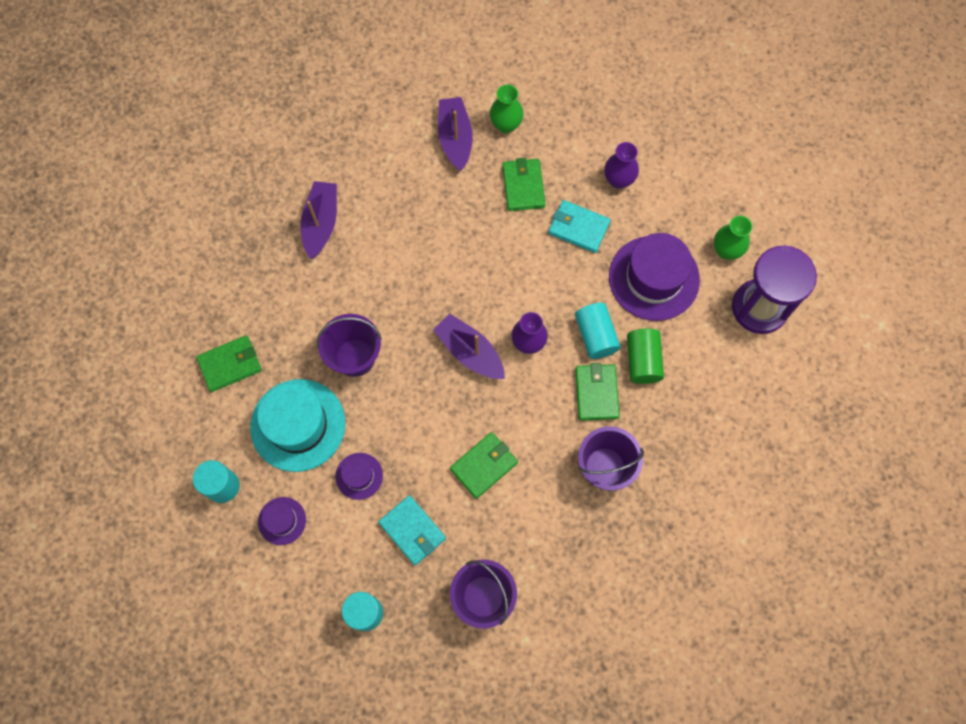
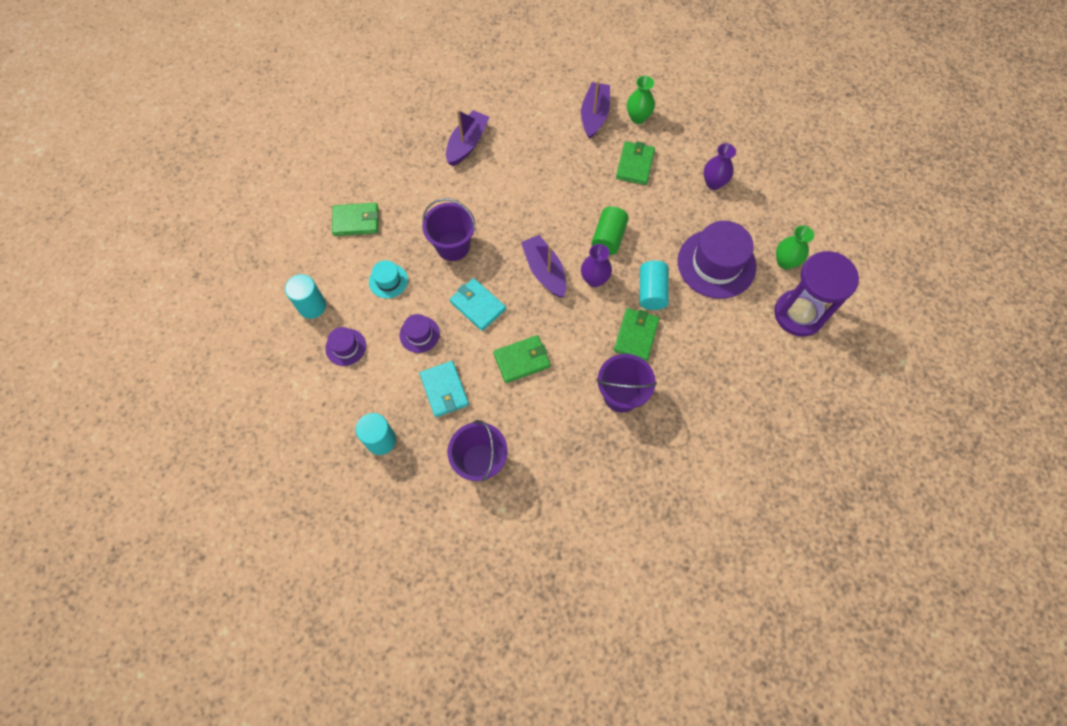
camera: 20 degrees right, 5 degrees down
turquoise hat [250,379,345,472] -> turquoise hat [369,260,408,298], size x0.49
turquoise wallet [548,200,611,253] -> turquoise wallet moved to [450,278,506,331]
green cylinder [627,328,664,384] -> green cylinder moved to [591,206,629,255]

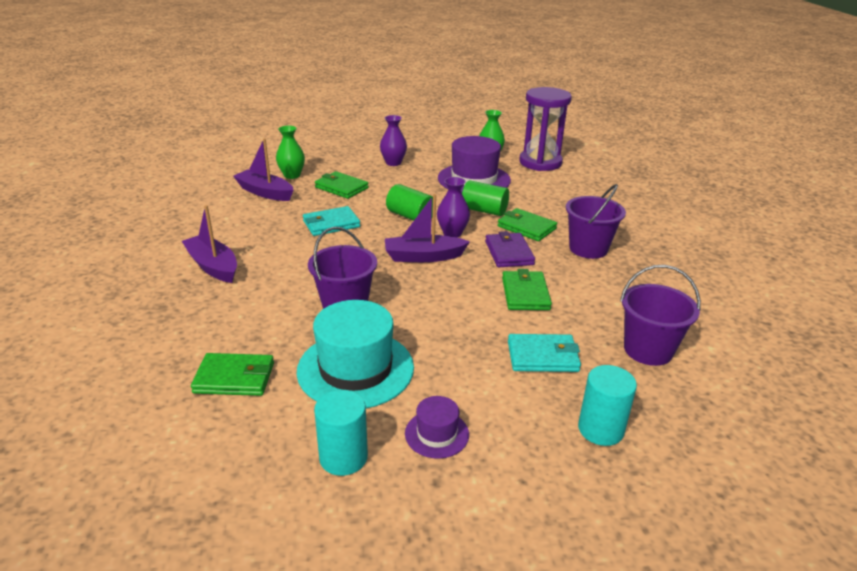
camera: 70 degrees left, 35 degrees down
green wallet [332,203,378,236] -> green wallet turned 75 degrees clockwise [191,353,274,396]
turquoise hat [369,260,408,298] -> turquoise hat [297,300,414,408], size x2.03
purple hat [399,314,440,353] -> none
turquoise wallet [450,278,506,331] -> turquoise wallet moved to [303,206,360,236]
turquoise cylinder [640,261,669,310] -> green cylinder [462,180,509,216]
none -> purple wallet [485,231,535,267]

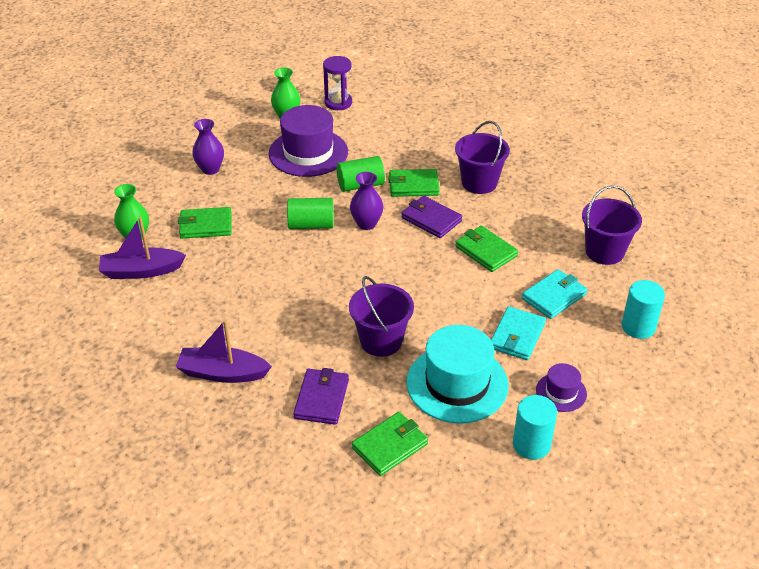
camera: 40 degrees left, 10 degrees up
turquoise wallet [303,206,360,236] -> turquoise wallet moved to [491,306,546,360]
purple boat [385,194,470,262] -> none
purple hourglass [519,87,572,171] -> purple hourglass [323,56,352,110], size x0.60
none -> purple wallet [293,368,349,425]

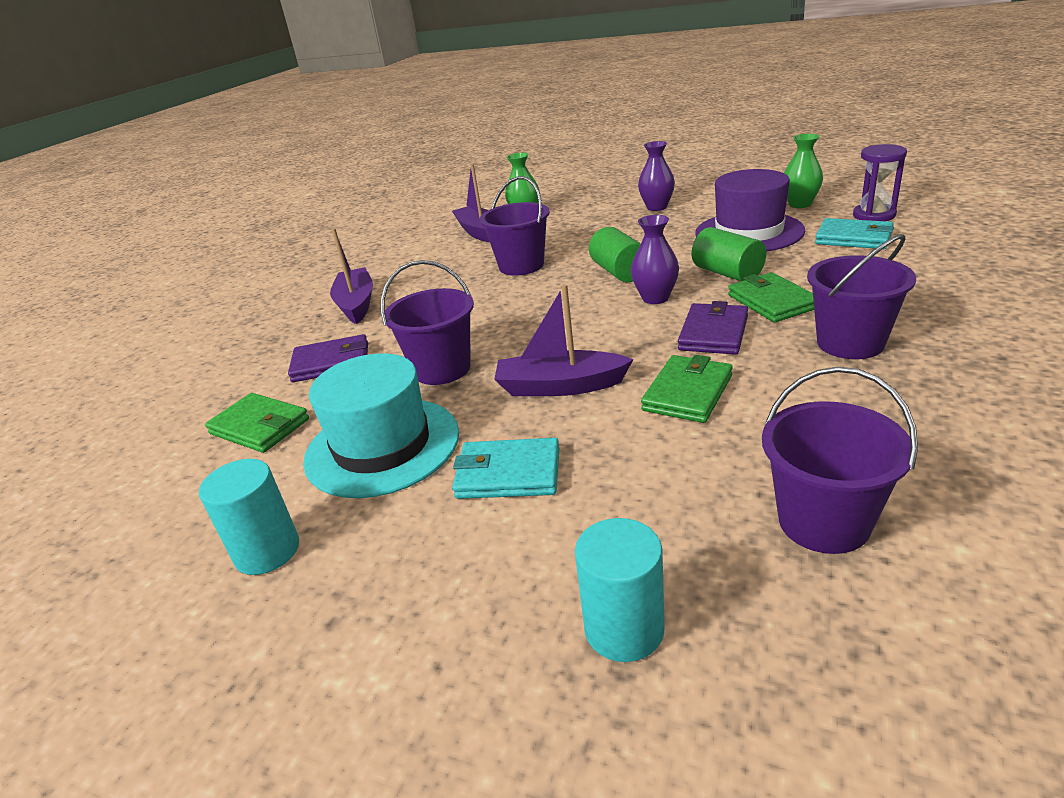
camera: 75 degrees right, 10 degrees down
green wallet [178,207,232,239] -> none
turquoise wallet [522,269,587,319] -> turquoise wallet moved to [815,218,894,249]
purple hat [536,363,587,412] -> none
none -> purple bucket [480,176,550,276]
none -> purple boat [494,284,634,396]

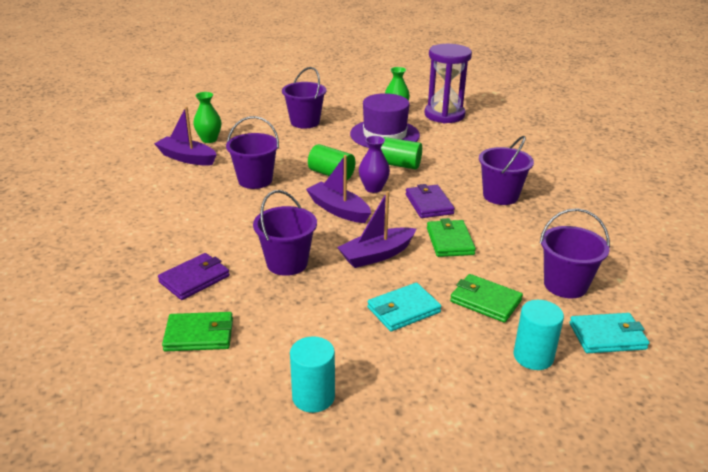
camera: 40 degrees left, 0 degrees up
turquoise hat [303,353,459,498] -> none
purple boat [330,228,373,324] -> purple boat moved to [306,155,371,223]
purple vase [638,141,675,211] -> purple bucket [282,67,327,128]
green wallet [728,272,814,323] -> green wallet moved to [450,274,523,323]
turquoise wallet [815,218,894,249] -> turquoise wallet moved to [569,313,650,353]
purple hourglass [853,144,907,221] -> purple hourglass [424,44,472,123], size x1.66

